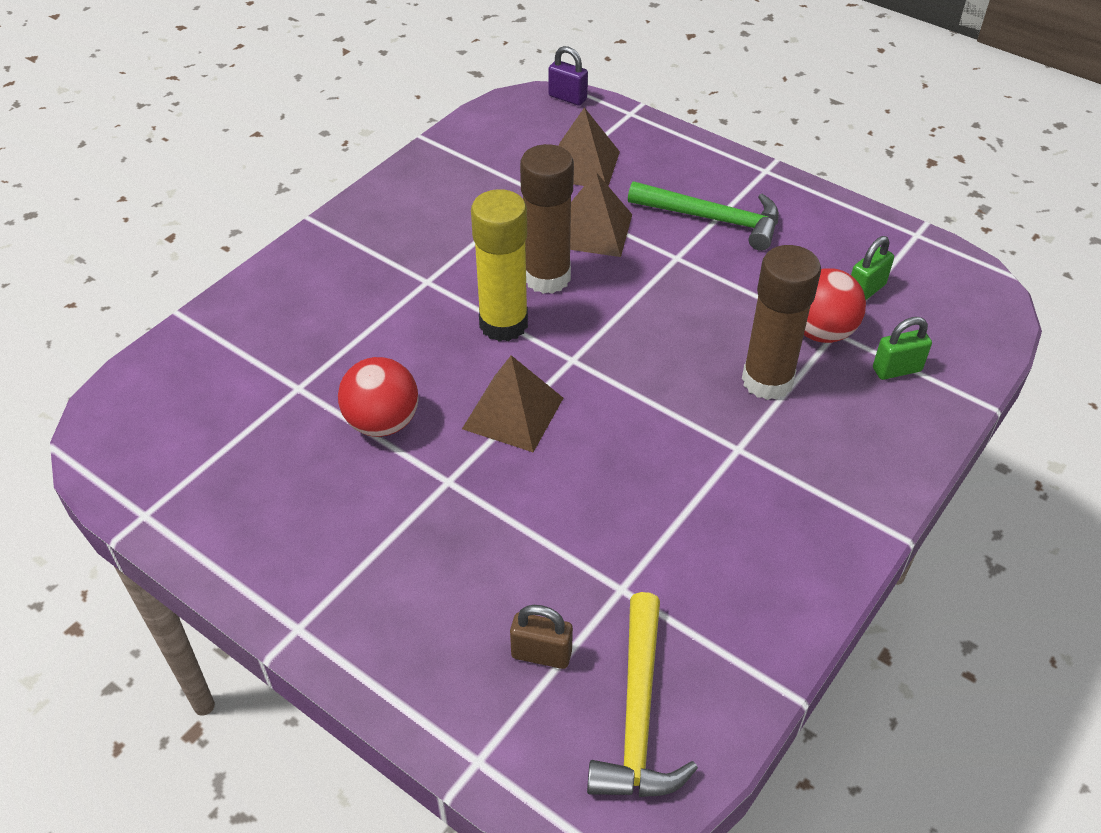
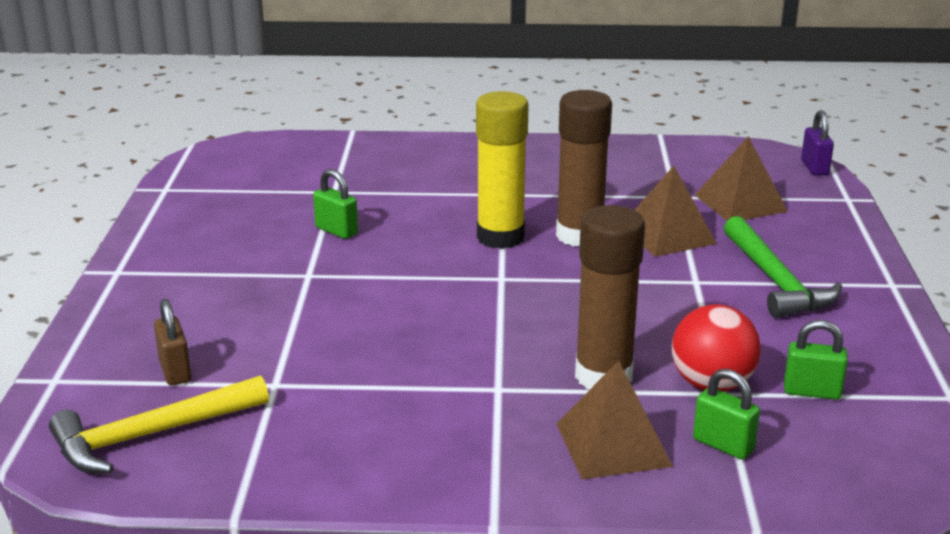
camera: 55 degrees right, 20 degrees down
red ball [338,357,419,437] -> green padlock [313,169,358,239]
brown pyramid [462,355,563,452] -> brown pyramid moved to [556,361,673,479]

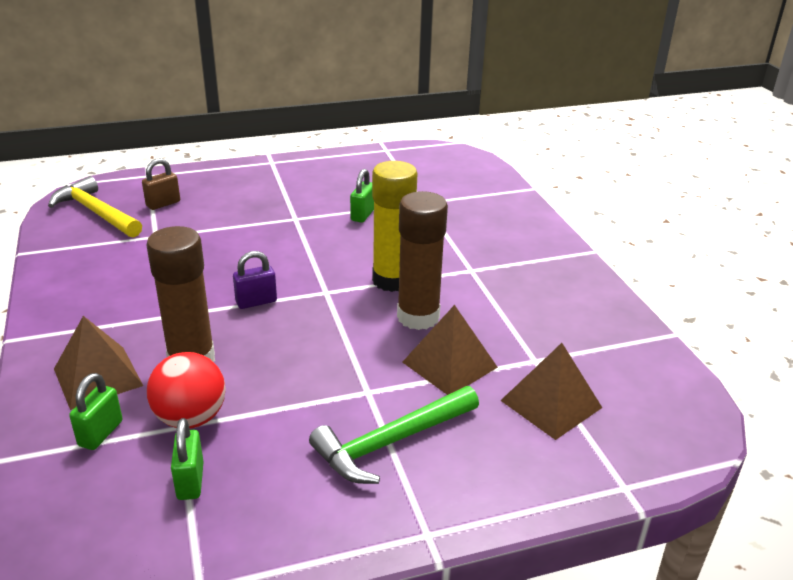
camera: 70 degrees right, 5 degrees up
purple padlock [801,110,834,176] -> purple padlock moved to [233,251,277,309]

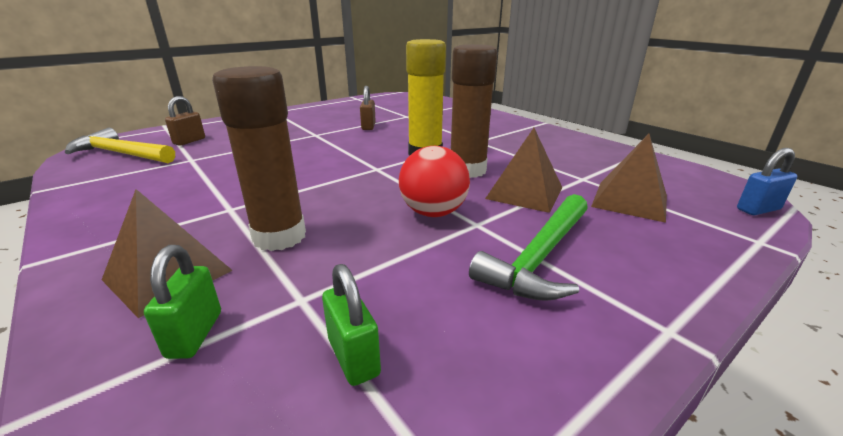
camera: 20 degrees left, 5 degrees down
red ball [147,352,226,429] -> red ball moved to [399,146,470,217]
purple padlock [233,251,277,309] -> none
green padlock [350,169,374,223] -> brown padlock [360,86,376,130]
none -> blue padlock [737,148,797,215]

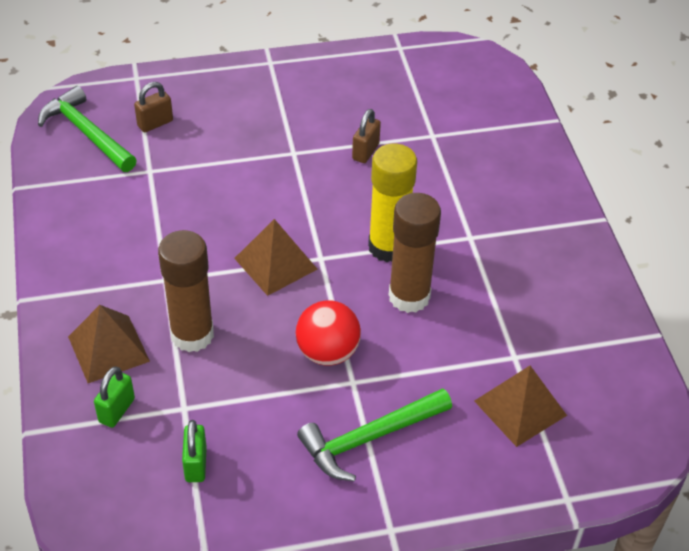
camera: 25 degrees right, 20 degrees up
yellow hammer [65,128,175,163] -> green hammer [38,86,137,172]
brown pyramid [485,128,562,213] -> brown pyramid moved to [234,219,318,296]
blue padlock [737,148,797,215] -> none

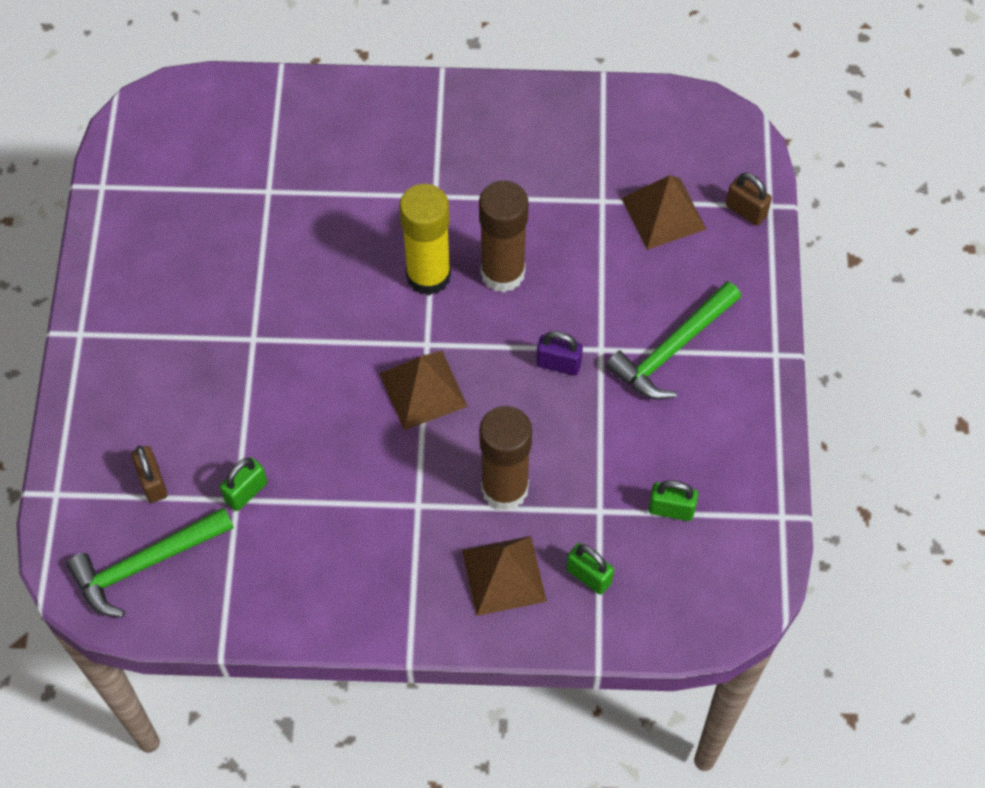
camera: 75 degrees left, 15 degrees up
red ball [296,300,361,366] -> purple padlock [536,331,583,375]
green hammer [297,388,452,481] -> green hammer turned 60 degrees clockwise [606,281,741,400]
brown padlock [352,109,381,163] -> brown padlock moved to [726,173,772,226]
none -> green padlock [220,457,267,511]

